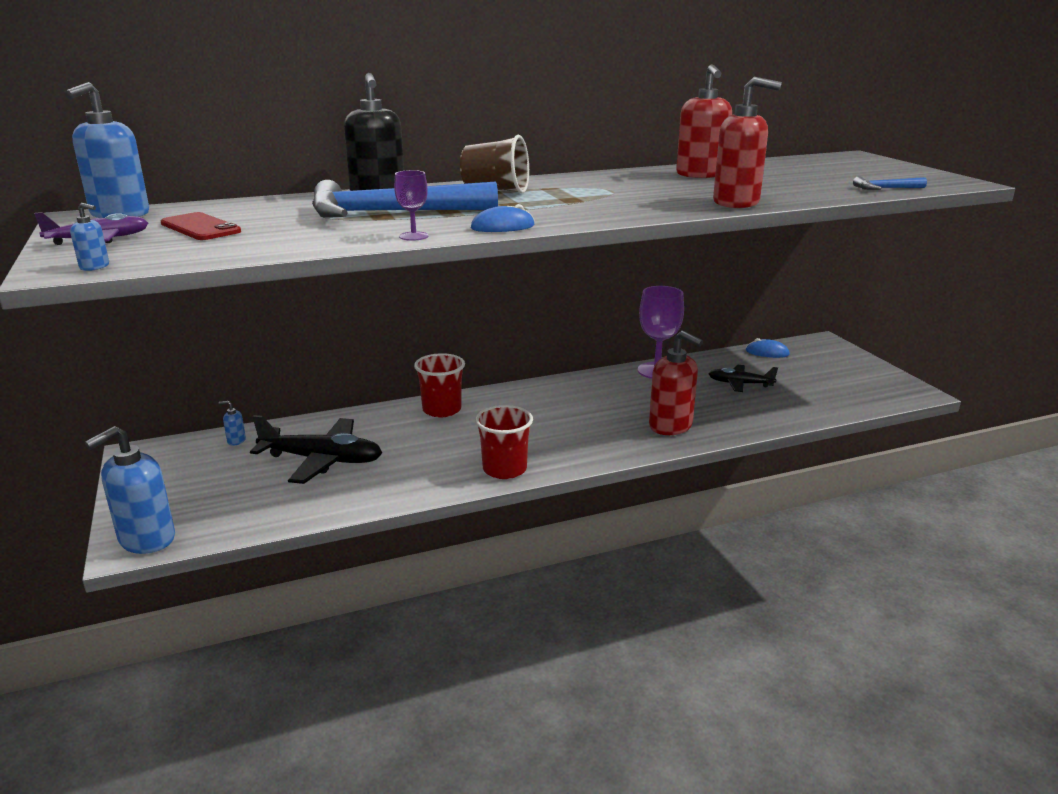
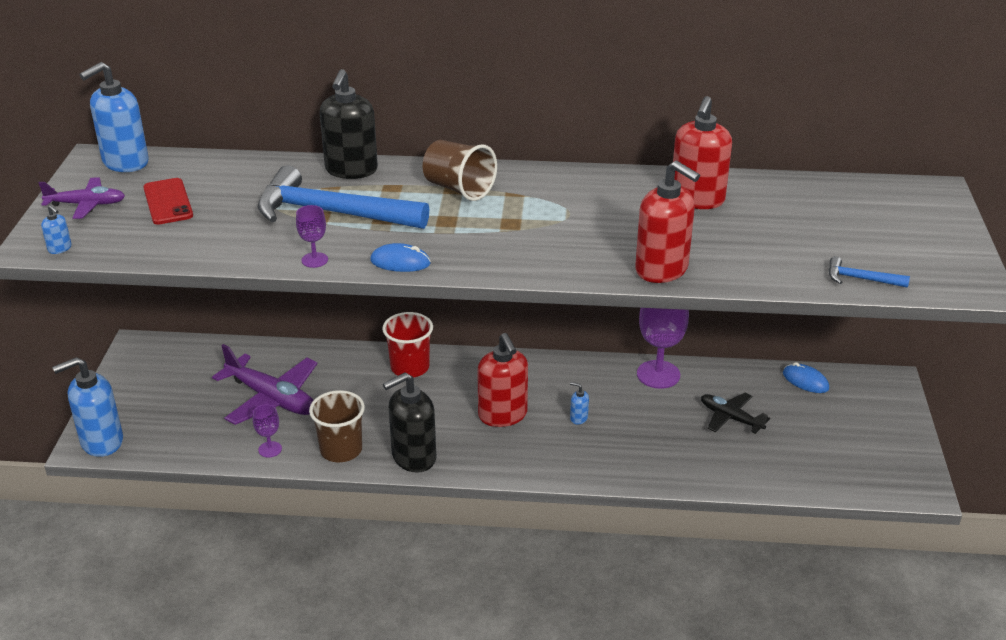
camera: 25 degrees right, 10 degrees up
blue soap dispenser [218,401,246,446] -> blue soap dispenser moved to [570,382,589,425]
black plane [250,415,382,484] -> purple plane [212,344,318,425]
red cup [475,405,533,479] -> black soap dispenser [383,372,436,473]
red soap dispenser [649,331,703,435] -> red soap dispenser moved to [477,333,528,427]
none -> purple goblet [253,404,282,458]
none -> brown cup [309,390,365,462]

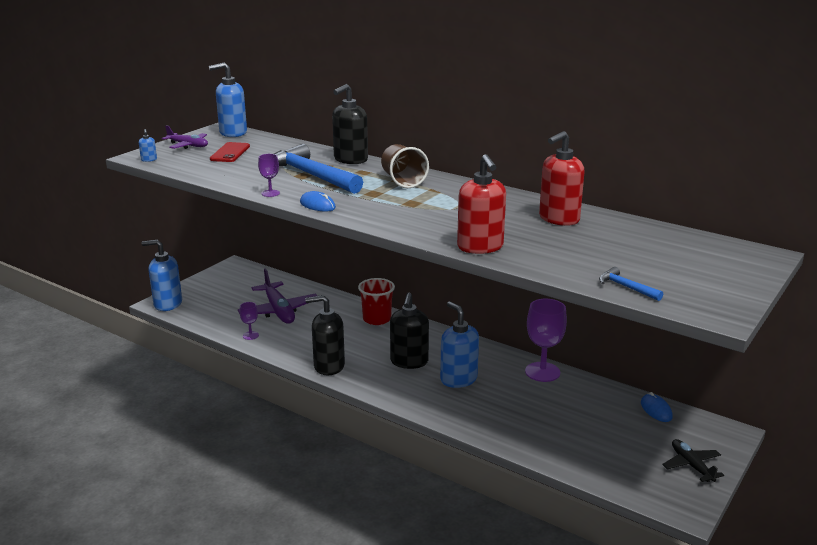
camera: 30 degrees right, 10 degrees down
brown cup [309,390,365,462] -> none
red soap dispenser [477,333,528,427] -> black soap dispenser [390,293,429,369]
blue soap dispenser [570,382,589,425] -> blue soap dispenser [440,301,479,388], size x2.38
black plane [701,393,770,434] -> black plane moved to [662,439,724,482]

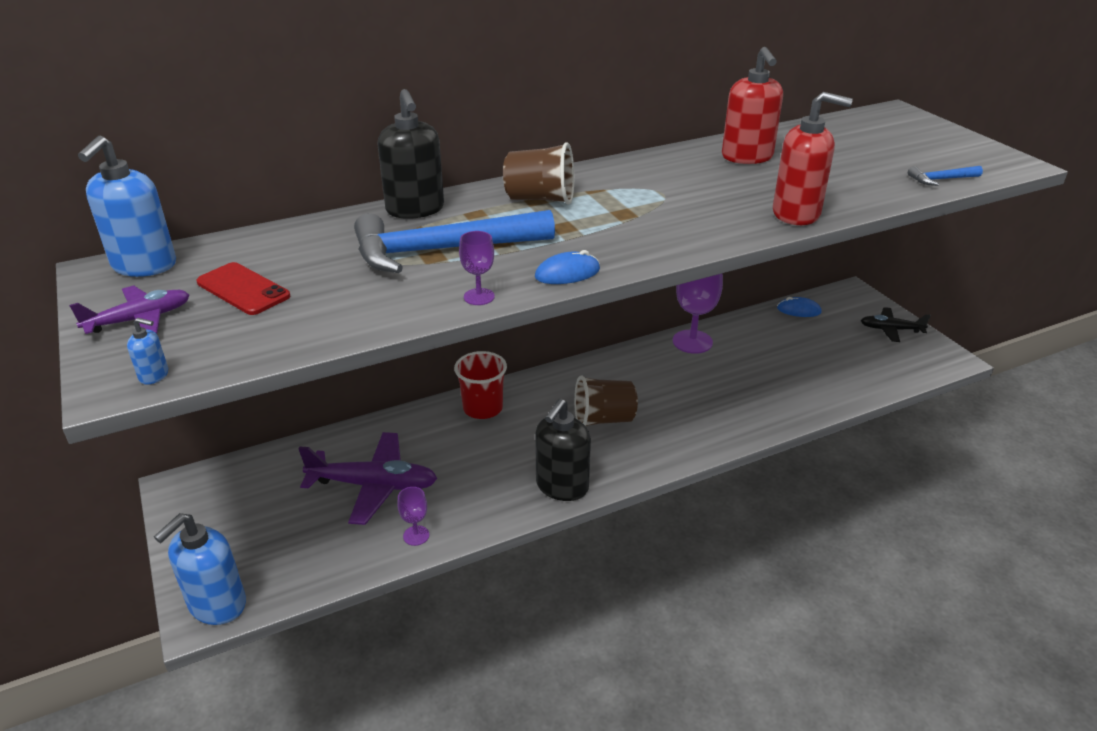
camera: 60 degrees left, 10 degrees up
black soap dispenser [390,293,429,369] -> brown cup [574,375,638,426]
blue soap dispenser [440,301,479,388] -> none

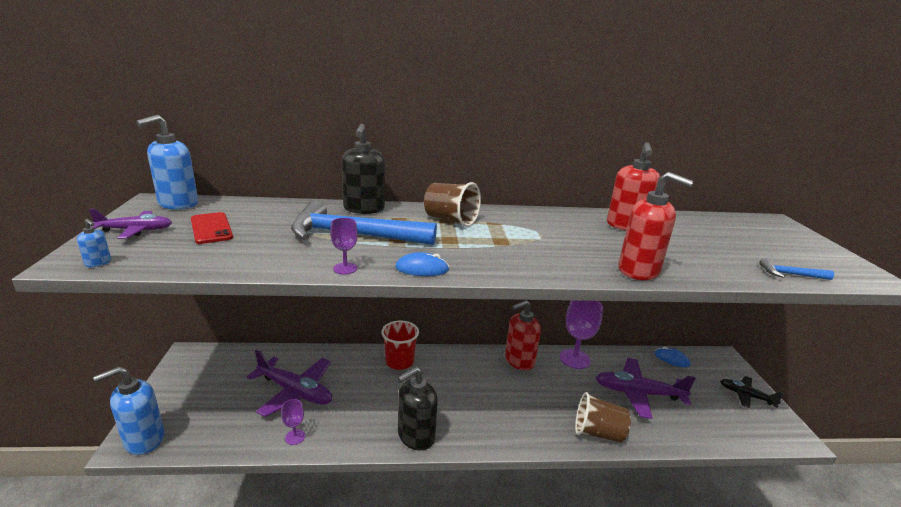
camera: 20 degrees right, 10 degrees down
brown cup [574,375,638,426] -> brown cup moved to [575,392,631,443]
none -> red soap dispenser [505,300,541,370]
none -> purple plane [595,358,696,419]

